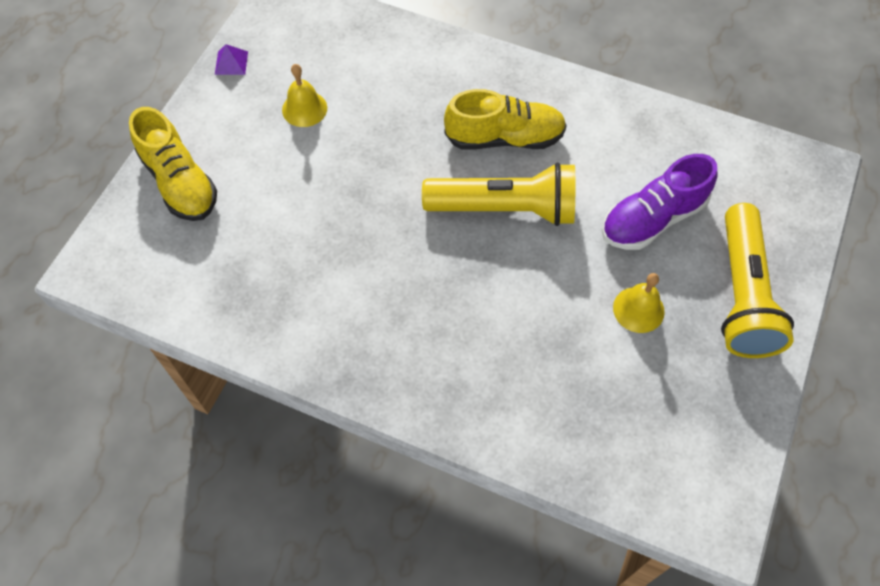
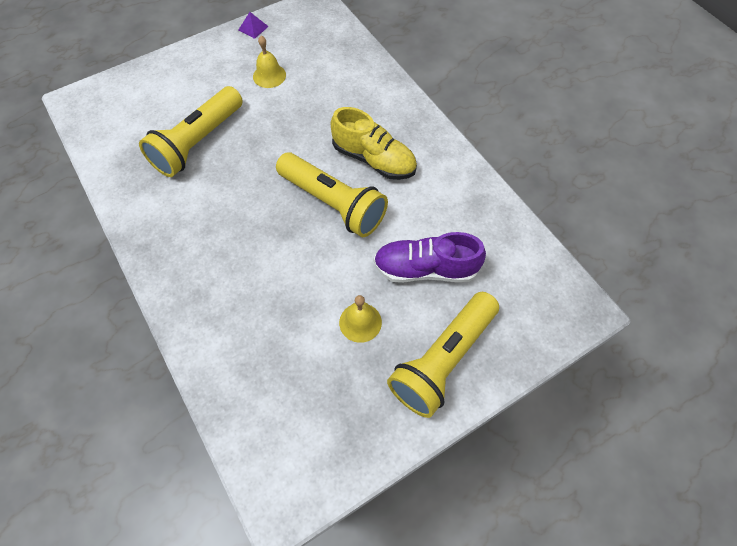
camera: 35 degrees right, 0 degrees up
yellow shoe [129,107,217,221] -> none
none -> yellow flashlight [139,86,243,177]

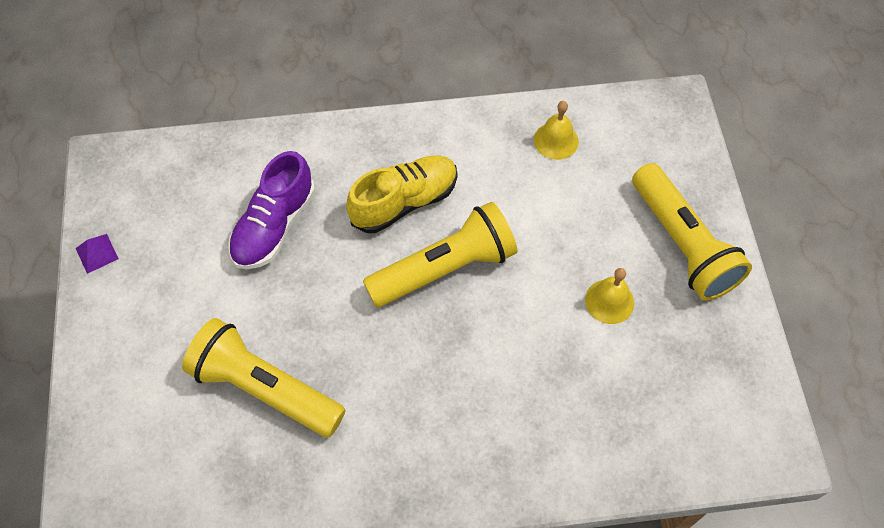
camera: 65 degrees left, 0 degrees up
yellow flashlight [139,86,243,177] -> yellow flashlight turned 150 degrees clockwise [182,318,346,437]
yellow bell [253,36,286,88] -> yellow bell moved to [534,101,579,160]
purple shoe [374,232,486,283] -> purple shoe moved to [228,151,315,269]

